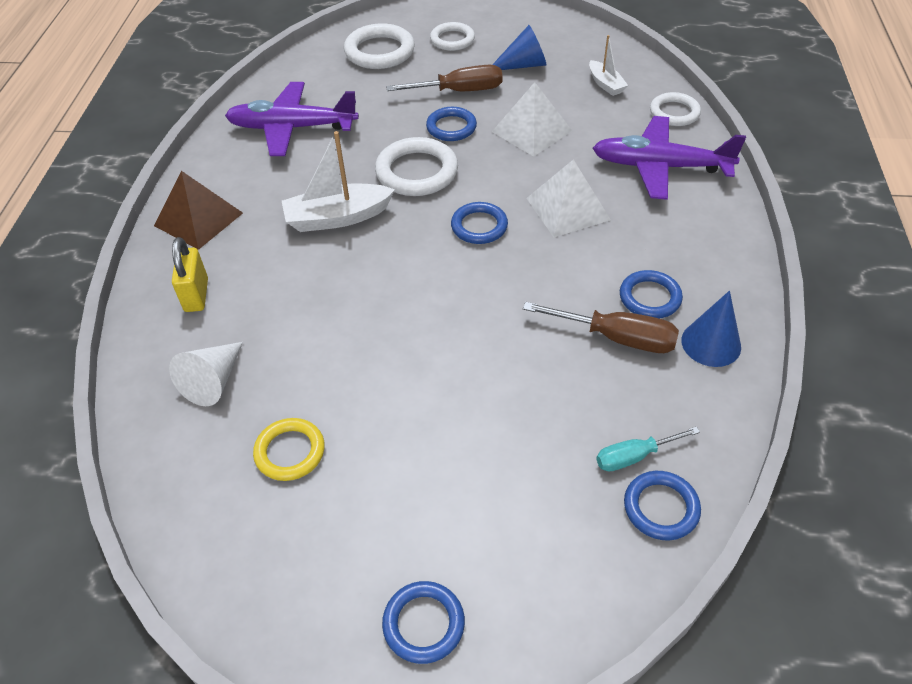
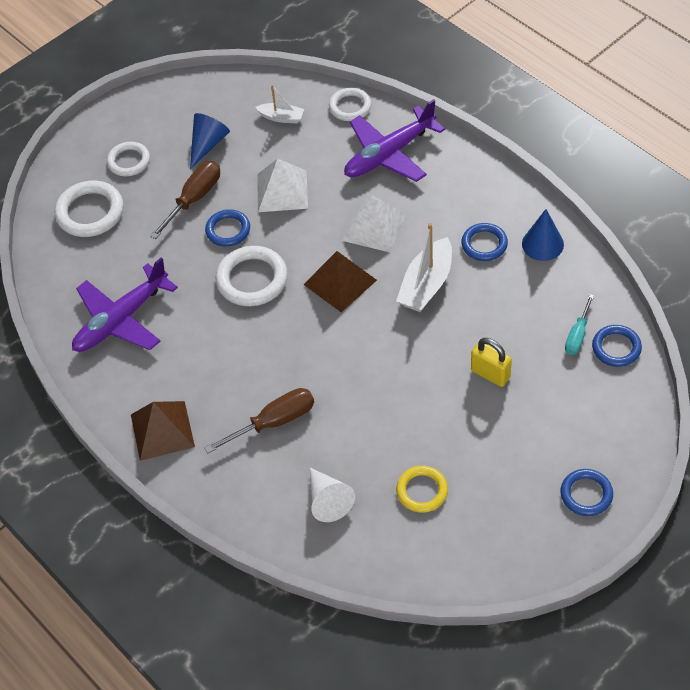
camera: 45 degrees left, 5 degrees up
yellow padlock [172,237,208,312] -> yellow padlock moved to [471,338,512,387]
white boat [282,131,395,232] -> white boat moved to [396,223,452,312]
blue ring [451,202,508,244] -> brown pyramid [303,251,377,312]
brown screwdriver [523,302,679,353] -> brown screwdriver moved to [204,388,314,453]

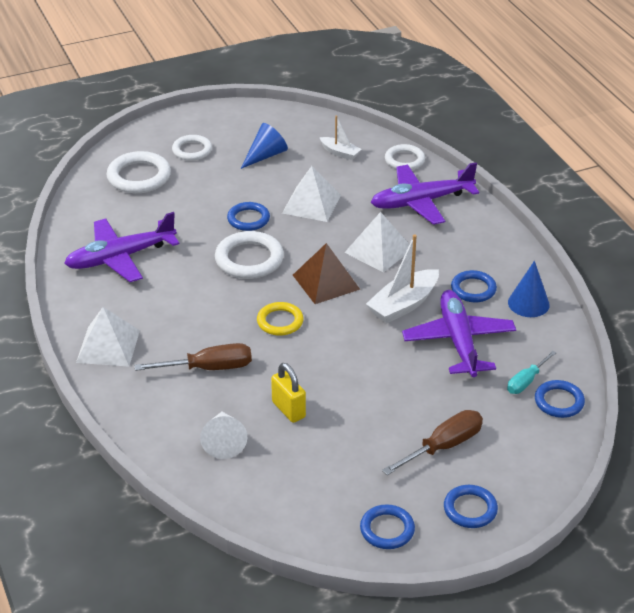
camera: 15 degrees right, 15 degrees down
brown pyramid [131,401,195,461] -> white pyramid [76,307,140,367]
brown screwdriver [150,161,220,239] -> brown screwdriver moved to [382,410,483,475]
yellow ring [396,466,448,513] -> yellow ring moved to [257,302,304,336]
yellow padlock [471,338,512,387] -> yellow padlock moved to [271,363,306,423]
none -> blue ring [360,504,415,549]
none -> purple plane [402,290,516,377]

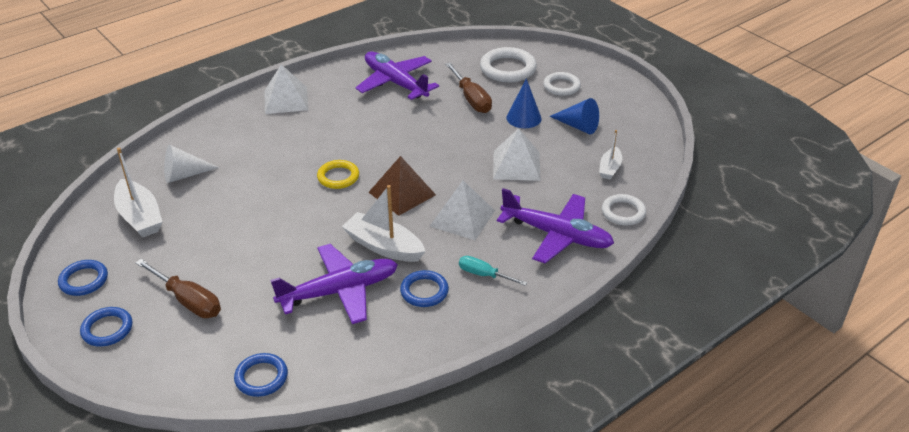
camera: 75 degrees right, 0 degrees up
brown screwdriver [135,343,252,371] -> brown screwdriver moved to [445,62,492,113]
white ring [215,231,284,279] -> none
blue ring [227,202,270,231] -> none
yellow padlock [271,363,306,423] -> none
purple plane [371,162,479,225] -> purple plane turned 150 degrees clockwise [497,188,614,263]
turquoise screwdriver [507,351,556,394] -> turquoise screwdriver moved to [459,256,527,286]
blue cone [508,261,550,317] -> blue cone moved to [506,78,542,128]
none -> white boat [114,148,162,237]

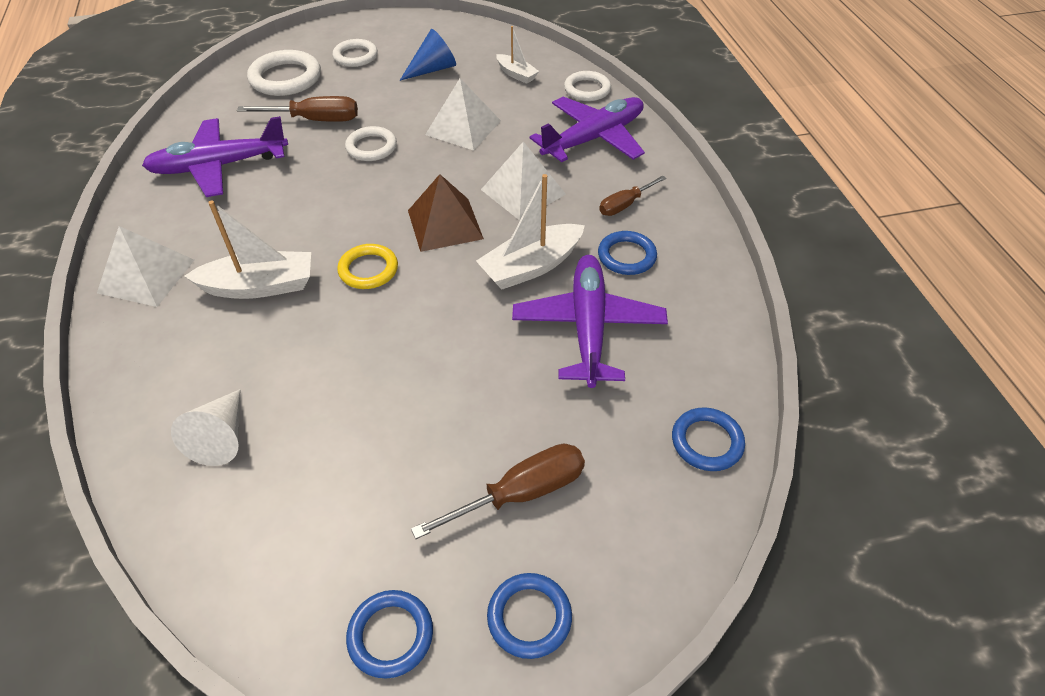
camera: 65 degrees left, 10 degrees up
white boat [114,148,162,237] -> white boat moved to [185,200,311,299]
turquoise screwdriver [459,256,527,286] -> brown screwdriver [599,175,666,216]
blue cone [506,78,542,128] -> none
none -> white ring [345,126,397,161]

